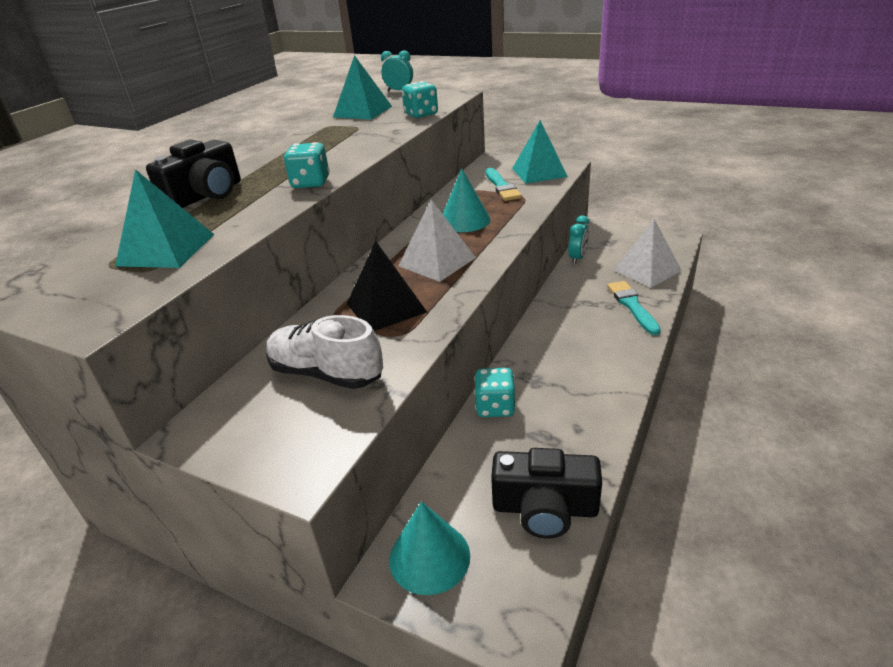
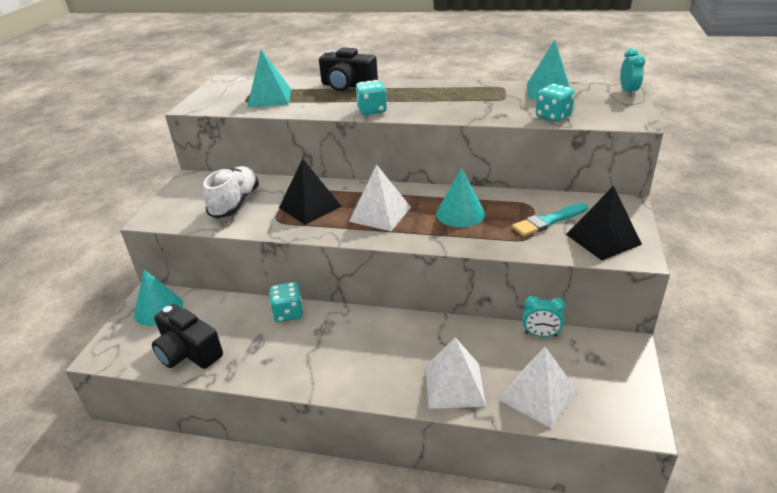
camera: 75 degrees right, 0 degrees up
black camera [491,448,602,539] -> black camera turned 45 degrees counterclockwise [152,304,223,369]
turquoise pyramid [512,120,568,184] -> black pyramid [566,186,642,261]
turquoise brush [607,281,661,335] -> white pyramid [425,337,486,409]

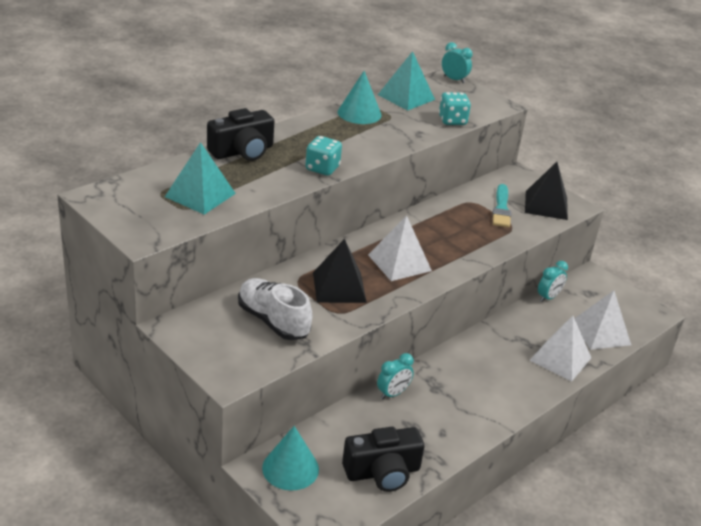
camera: 60 degrees left, 0 degrees up
turquoise dice [269,282,303,322] -> turquoise clock [377,353,414,399]
turquoise cone [436,168,485,227] -> turquoise cone moved to [338,71,382,124]

